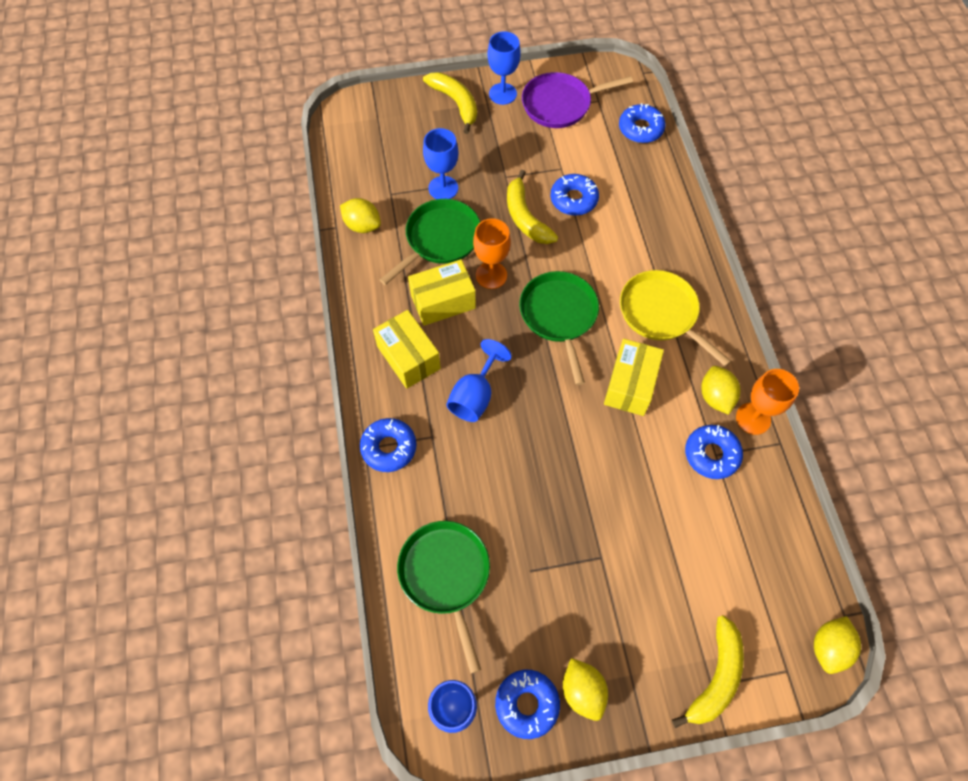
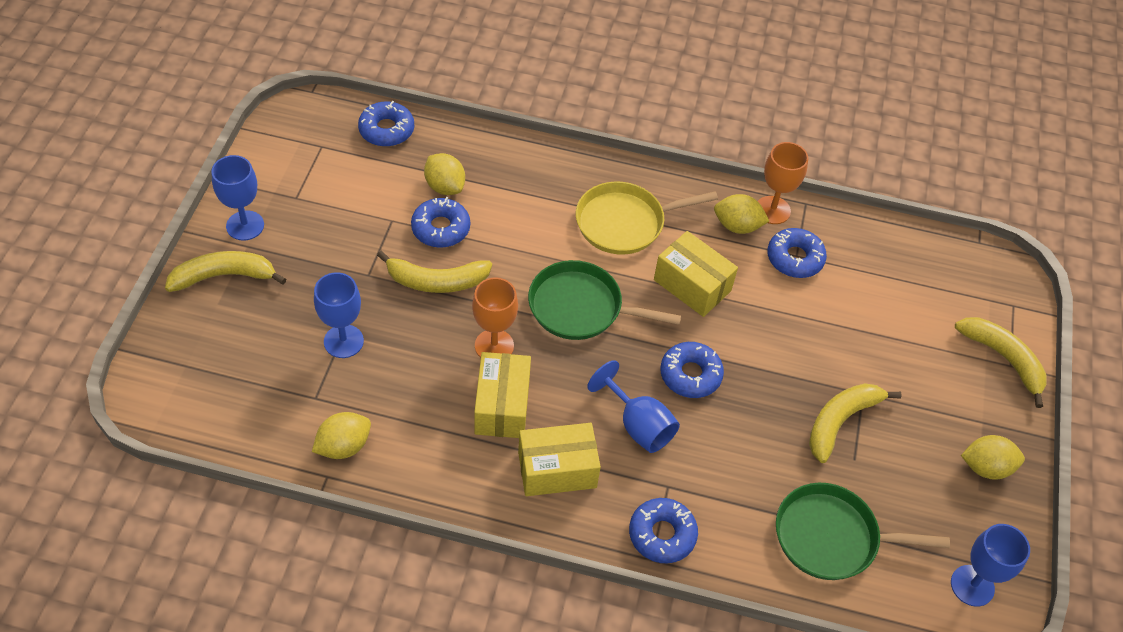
camera: 70 degrees left, 10 degrees down
green pan [380,199,480,285] -> none
blue donut [495,670,560,739] -> blue donut moved to [660,342,724,398]
purple pan [522,72,633,128] -> none
yellow lemon [814,616,861,674] -> yellow lemon moved to [424,153,465,195]
none -> yellow banana [809,383,902,463]

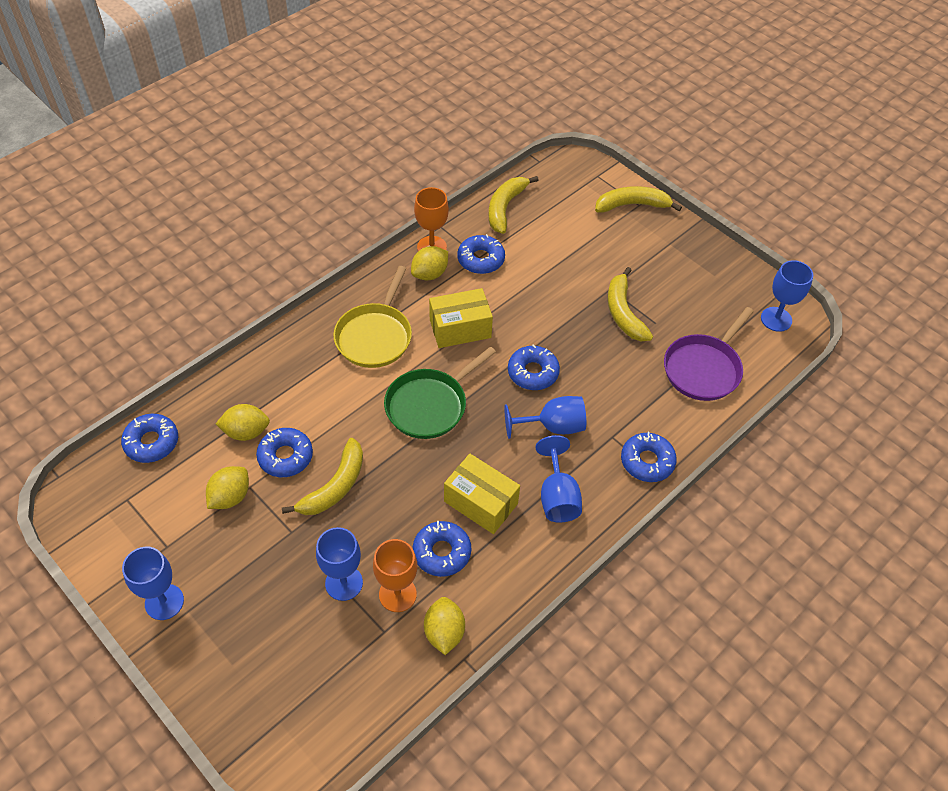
camera: 55 degrees left, 0 degrees up
yellow banana [165,251,286,292] -> yellow banana moved to [489,176,538,234]
orange goblet [472,277,518,358] -> orange goblet moved to [373,539,417,612]
yellow box [518,423,601,496] -> blue goblet [535,435,582,523]
green pan [776,483,950,580] -> purple pan [664,307,754,401]
yellow lemon [961,435,1025,480] -> yellow lemon moved to [206,466,249,509]
none -> blue donut [413,521,471,577]

